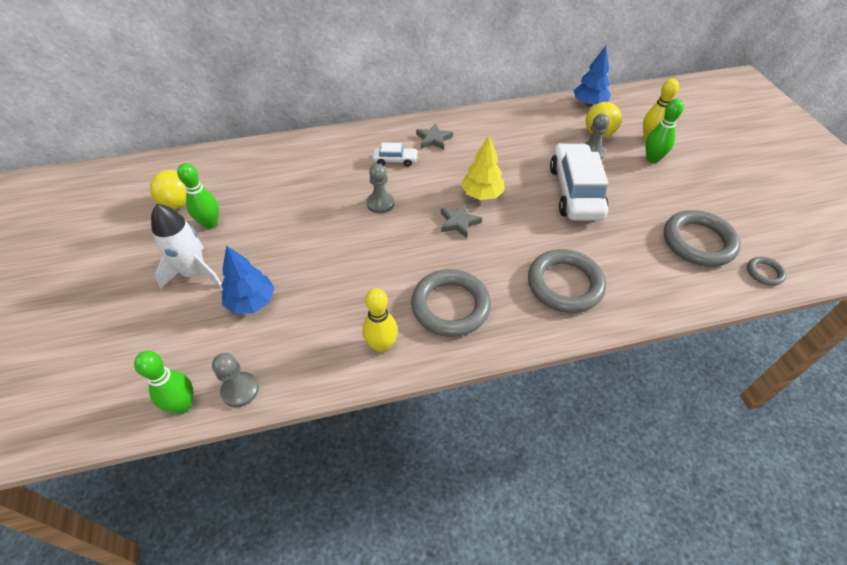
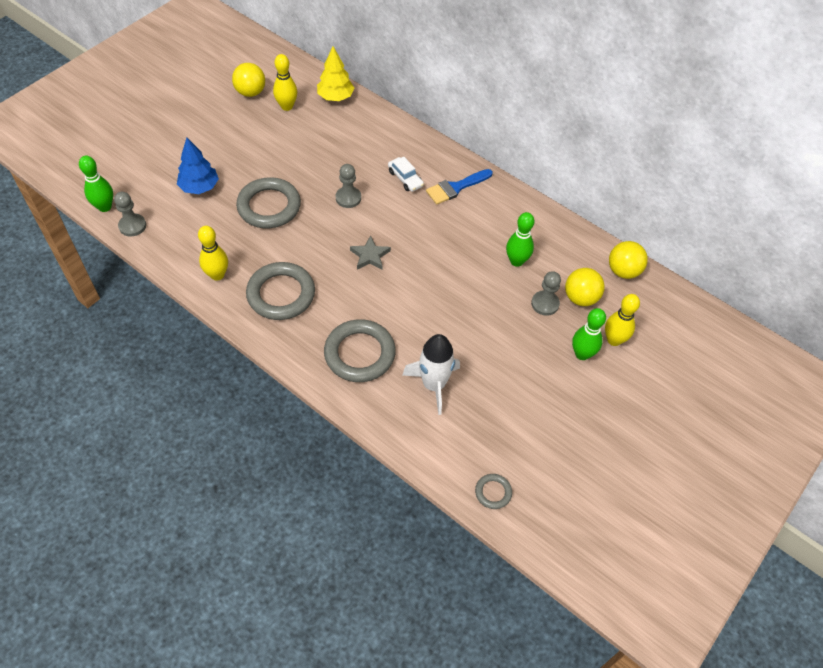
camera: 50 degrees right, 5 degrees up
white rocket [151,204,222,289] -> white rocket moved to [403,334,460,415]
green bowling pin [177,163,219,229] -> green bowling pin moved to [506,212,534,267]
grey star [416,123,453,150] -> blue brush [426,169,493,205]
yellow tree [461,136,505,200] -> yellow tree moved to [317,46,354,101]
white car [550,143,609,221] -> none
blue tree [573,46,611,106] -> yellow ball [609,241,648,279]
grey ring [664,210,741,267] -> grey ring moved to [236,177,301,228]
none -> yellow bowling pin [273,54,298,111]

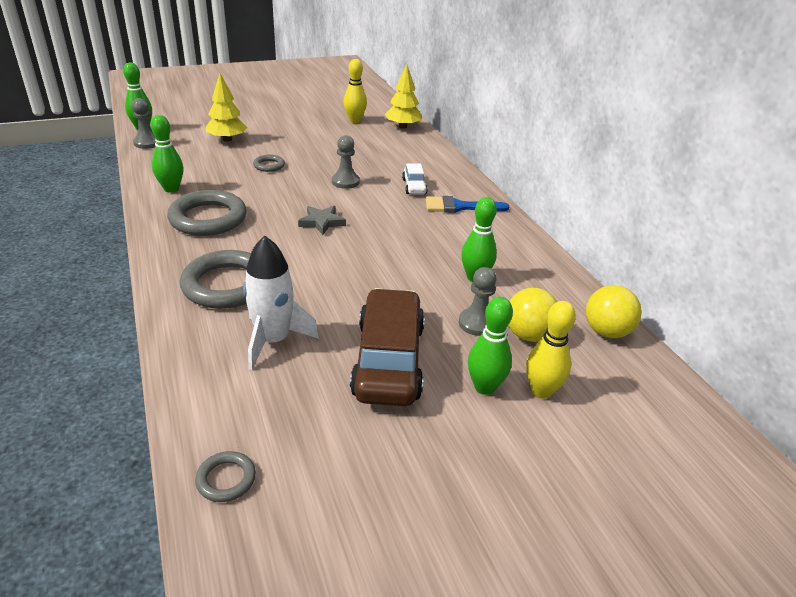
camera: 30 degrees right, 20 degrees down
blue tree [177,138,219,194] -> yellow tree [206,74,247,142]
yellow bowling pin [198,226,228,281] -> green bowling pin [151,115,184,193]
yellow ball [232,63,265,97] -> none
grey ring [236,177,301,228] -> grey ring [253,155,285,172], size x0.47
none -> brown car [350,288,425,406]

